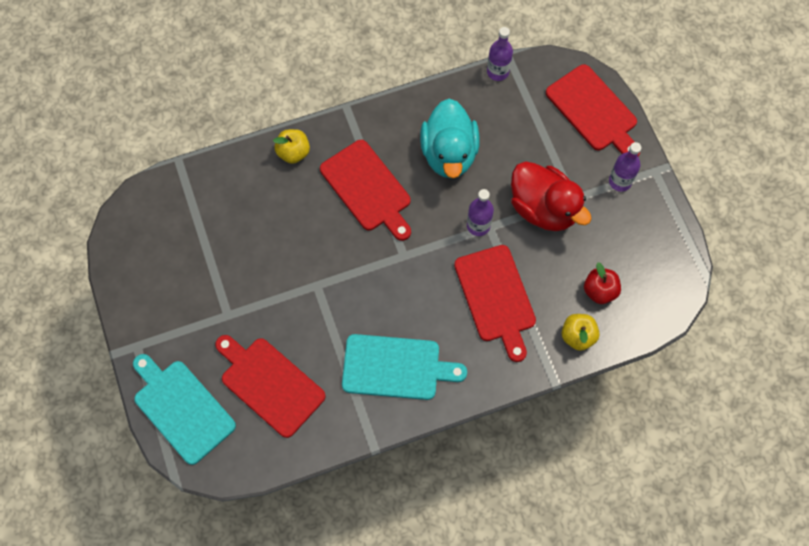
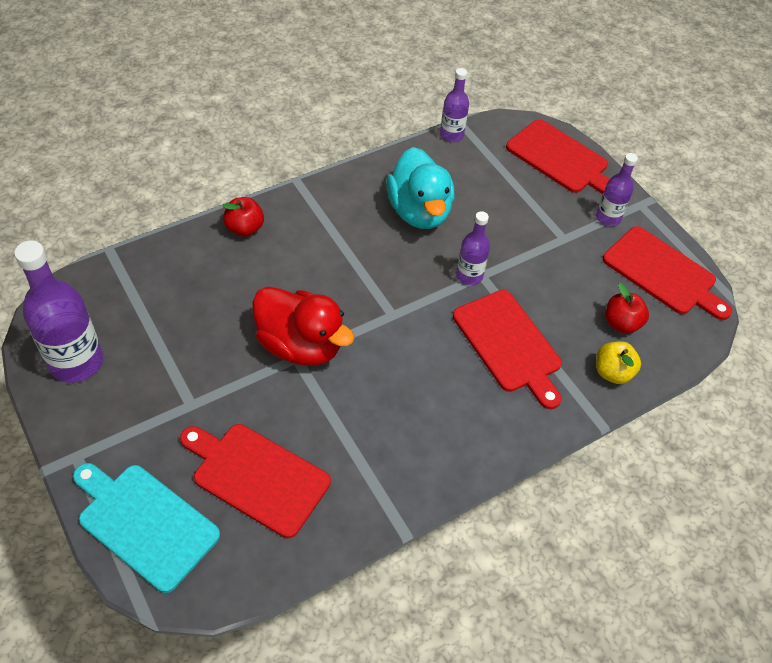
camera: 15 degrees left, 15 degrees down
yellow apple [273,129,310,164] -> red apple [222,197,264,237]
red cutting board [320,140,411,241] -> red cutting board moved to [603,226,732,320]
turquoise cutting board [342,334,467,400] -> none
red duck [511,162,592,231] -> red duck moved to [252,287,354,366]
none -> purple bottle [14,240,103,383]

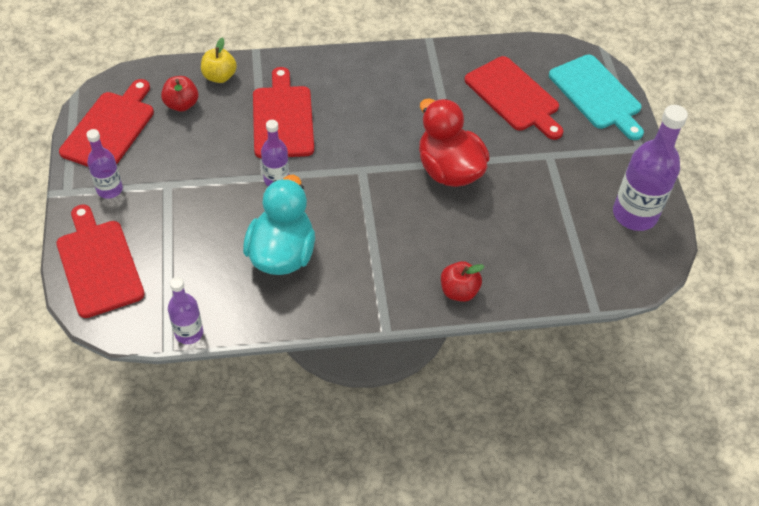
camera: 155 degrees left, 0 degrees up
red cutting board [603,226,732,320] -> red cutting board turned 45 degrees clockwise [59,79,154,167]

